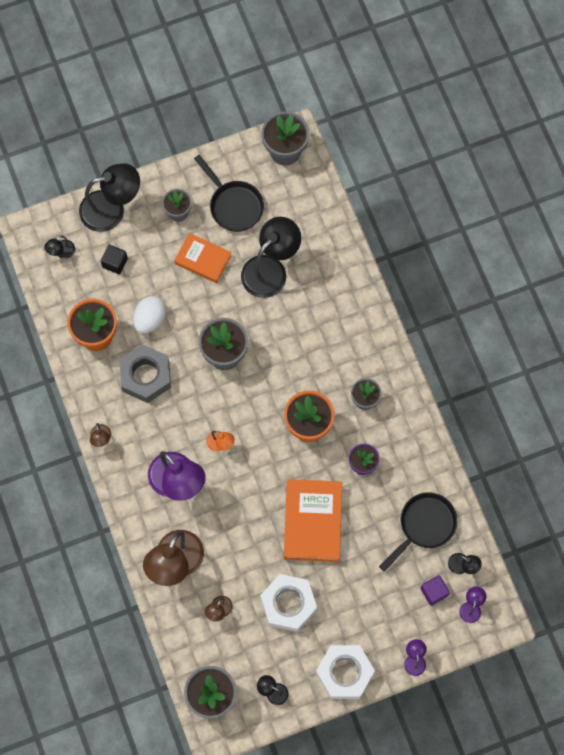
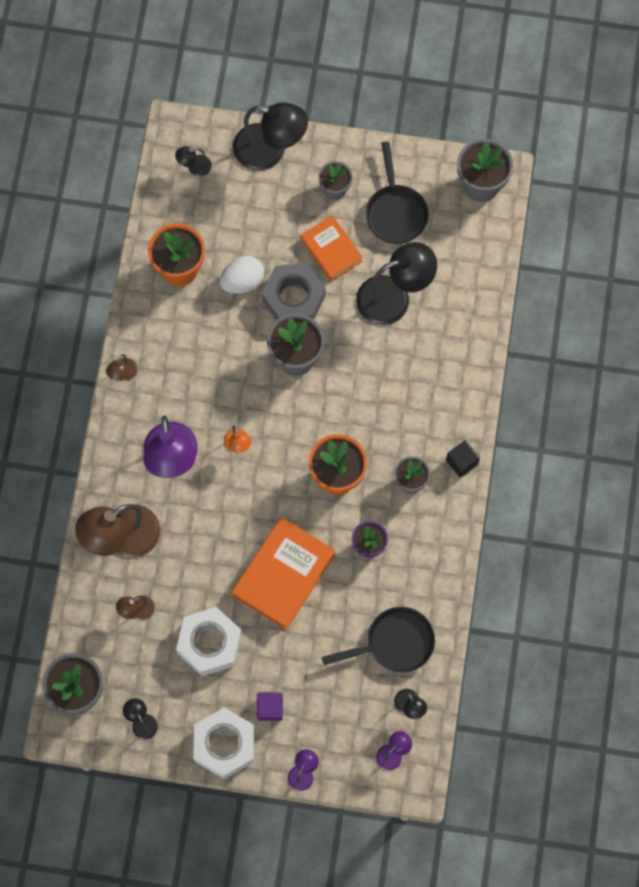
camera: 30 degrees right, 0 degrees up
black cube [101,245,128,274] -> black cube moved to [446,441,480,477]
grey nut [119,344,171,403] -> grey nut moved to [261,263,326,321]
purple cube [420,575,450,606] -> purple cube moved to [257,692,283,721]

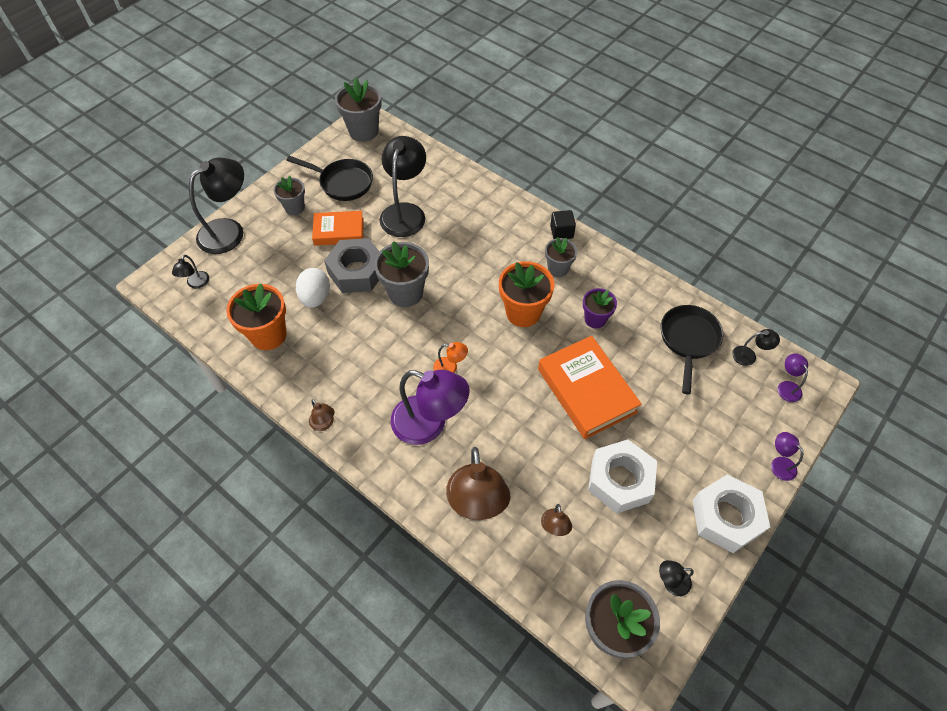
camera: 60 degrees left, 15 degrees down
purple cube [257,692,283,721] -> none

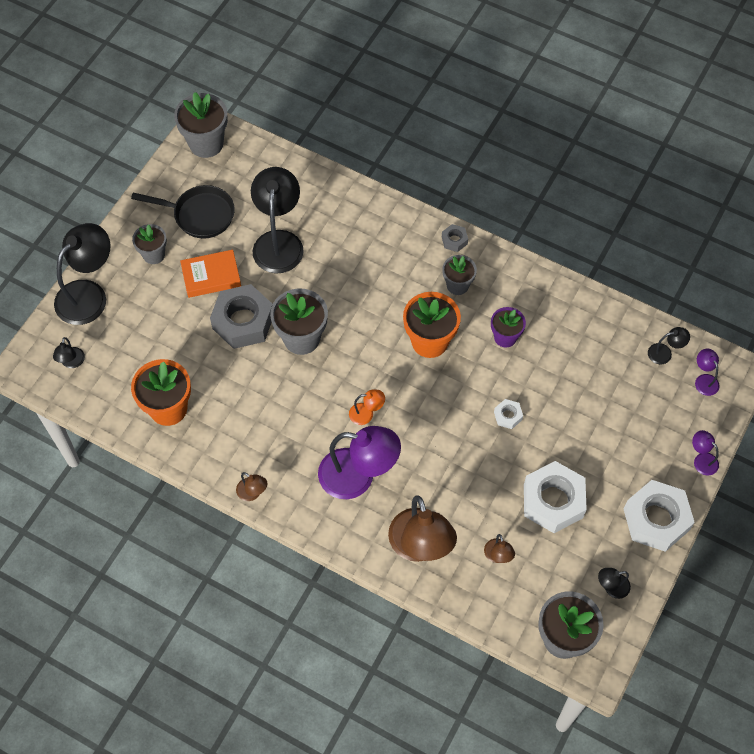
camera: 10 degrees left, 5 degrees up
white egg [296,268,330,308] -> none
orange book [538,336,642,439] -> white nut [494,399,523,429]
black cube [550,210,576,239] -> grey nut [442,224,468,252]
black pan [661,305,723,394] -> none

